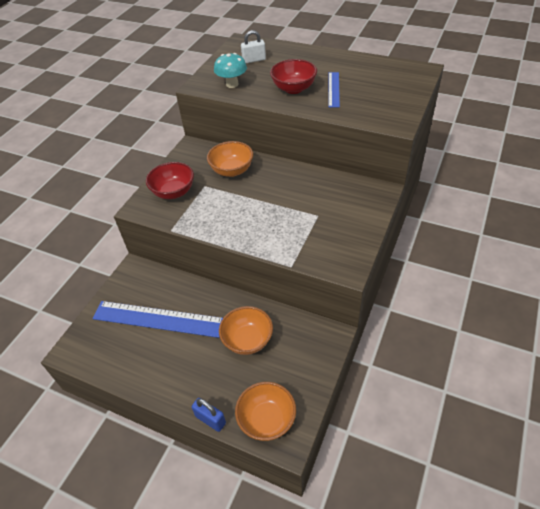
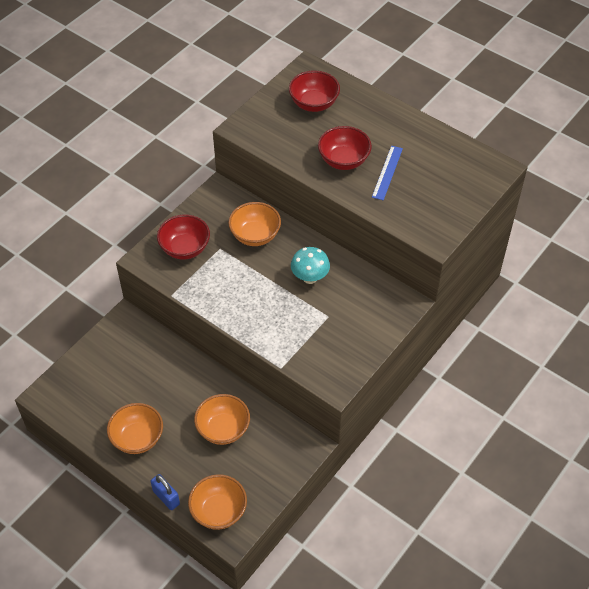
camera: 10 degrees right, 5 degrees up
blue ruler [92,301,223,338] -> none
turquoise mushroom [214,53,247,88] -> turquoise mushroom moved to [291,247,330,284]
white padlock [241,30,266,63] -> red bowl [289,71,340,112]
none -> orange bowl [107,403,163,454]

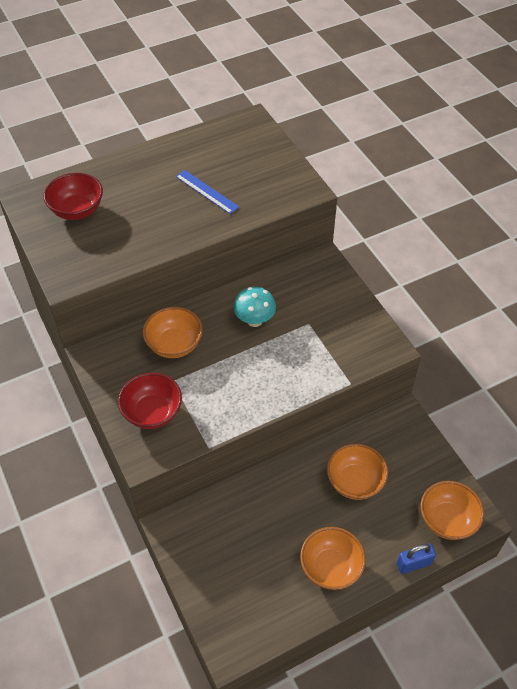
camera: 65 degrees left, 0 degrees up
red bowl [318,126,372,170] -> none

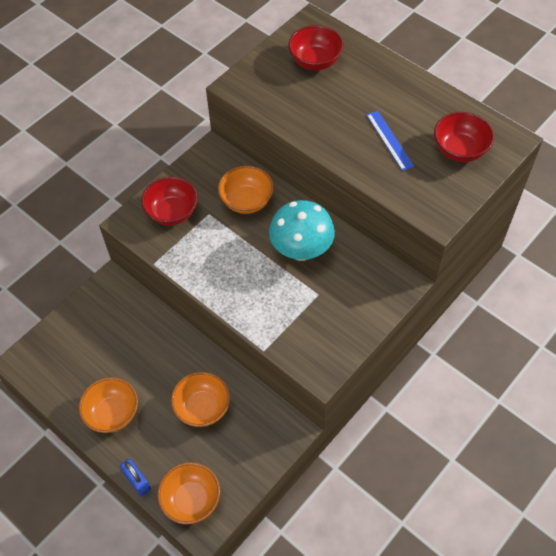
camera: 70 degrees right, 5 degrees up
blue ruler [176,170,239,214] -> blue ruler turned 45 degrees counterclockwise [366,111,414,171]
turquoise mushroom [233,287,276,327] -> turquoise mushroom [269,200,335,261], size x1.54
none -> red bowl [434,112,494,162]

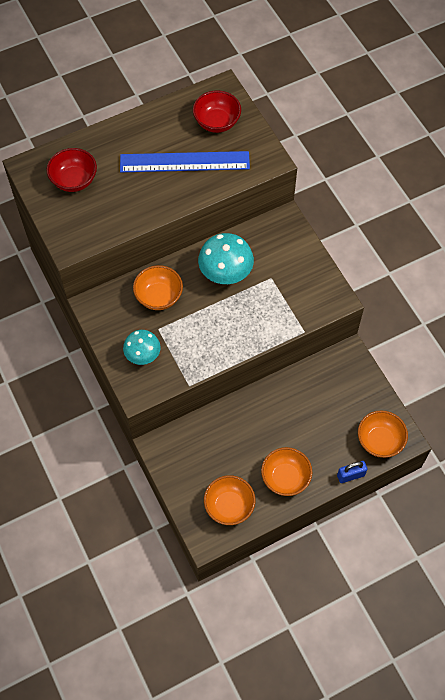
camera: 70 degrees left, 5 degrees up
red bowl [141,177,198,225] -> turquoise mushroom [123,330,161,365]
orange bowl [171,372,230,427] -> orange bowl moved to [204,475,255,525]
blue ruler [366,111,414,171] -> blue ruler [120,151,250,172], size x1.92

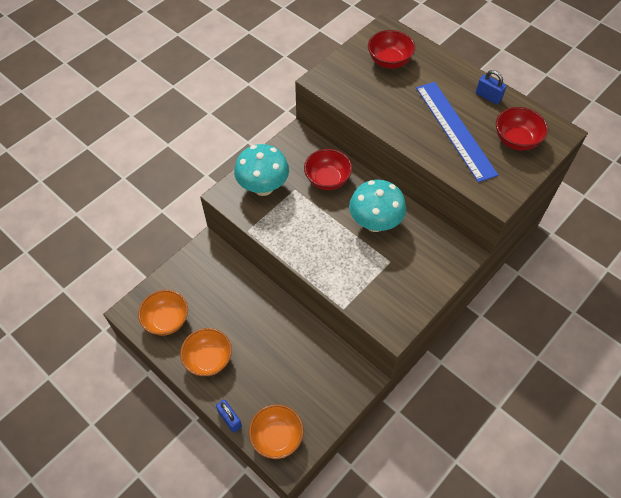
camera: 70 degrees right, 5 degrees down
turquoise mushroom [123,330,161,365] -> turquoise mushroom [234,144,289,196], size x1.54
orange bowl [133,265,183,310] -> red bowl [304,149,352,190]
none -> blue padlock [476,70,507,104]

